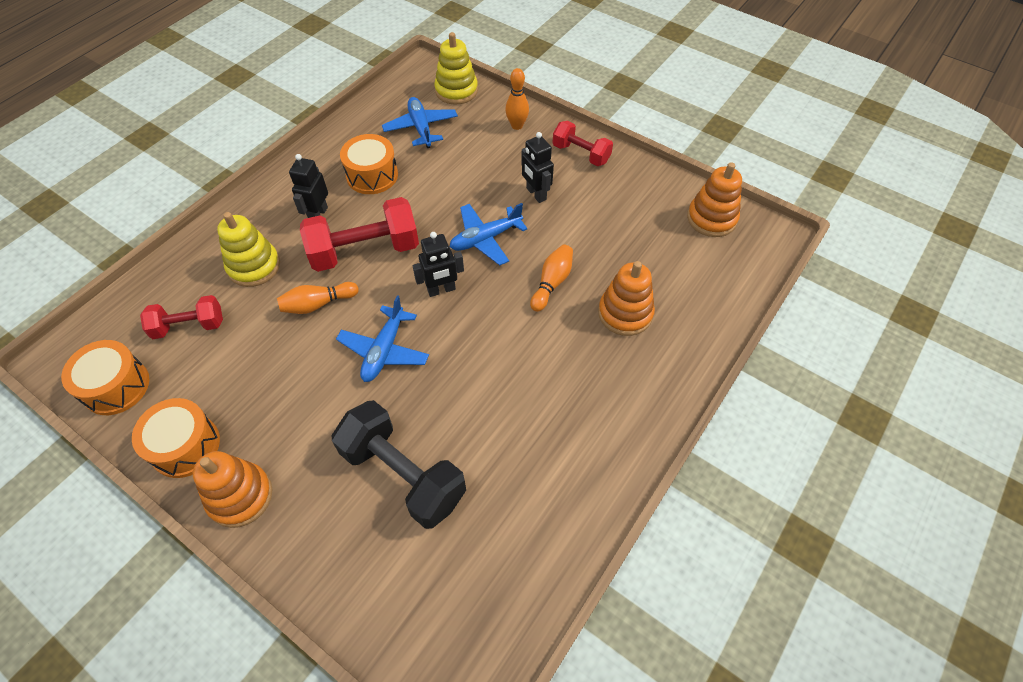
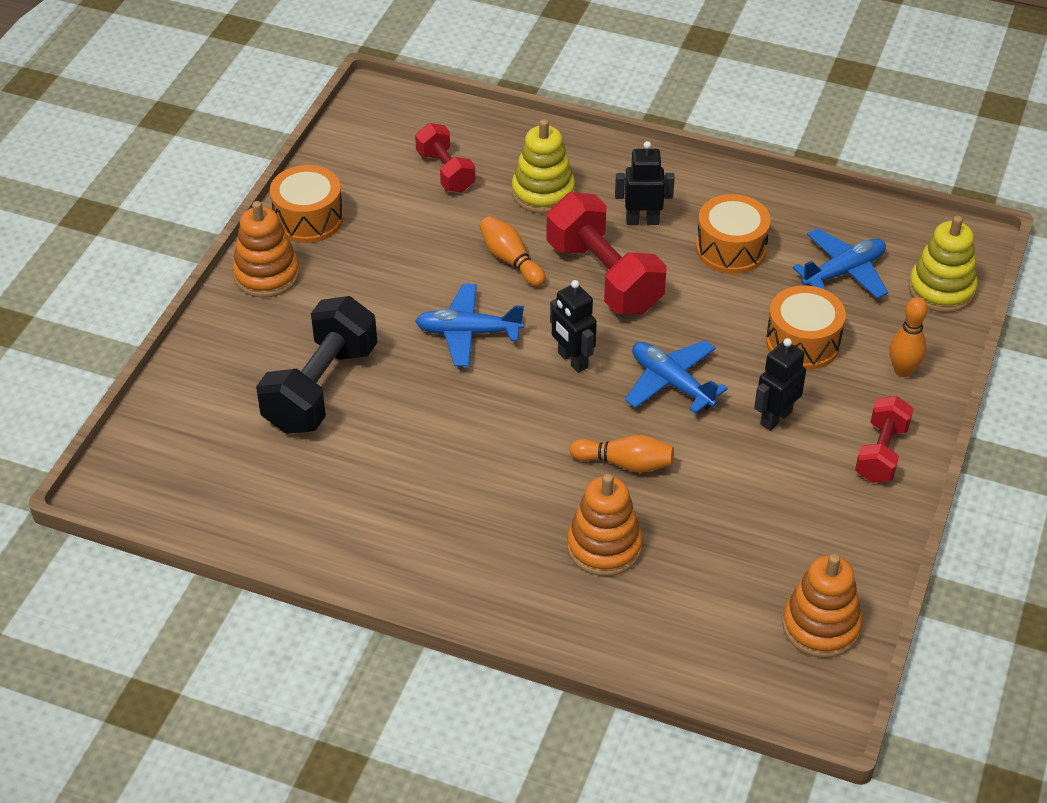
camera: 75 degrees right, 10 degrees down
orange drum [61,340,149,415] -> orange drum moved to [766,285,846,370]

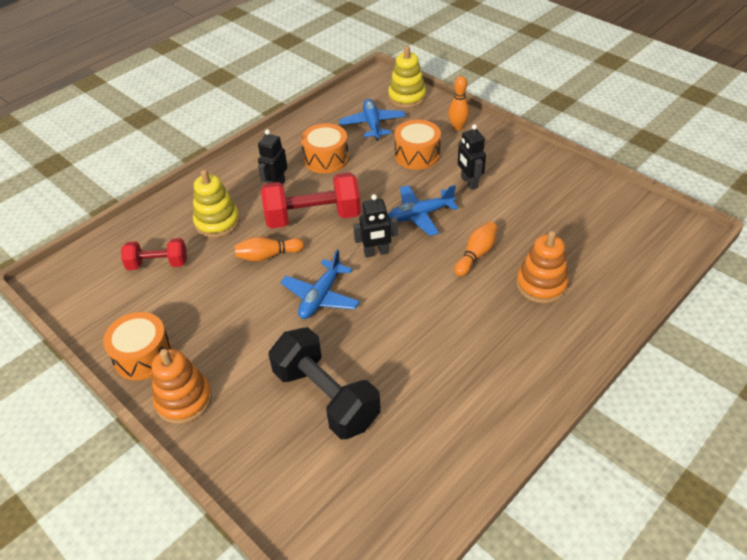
camera: 65 degrees left, 0 degrees up
orange stacking toy [782,554,862,658] -> none
red dumbbell [855,396,914,483] -> none

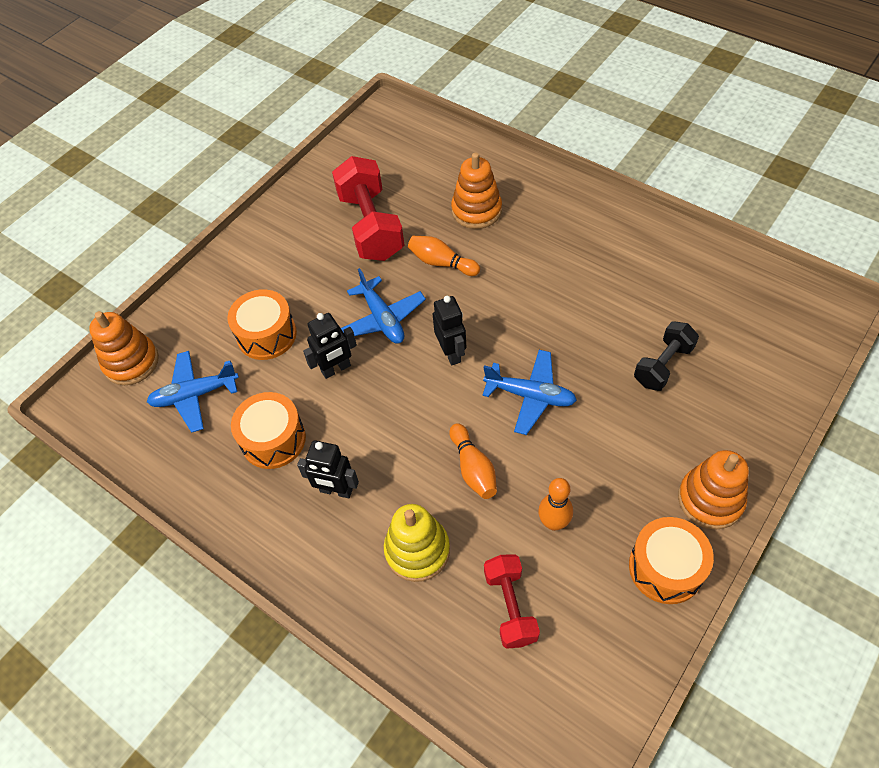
camera: 95 degrees left, 10 degrees up
red dumbbell [261,172,361,229] -> red dumbbell moved to [332,156,404,261]
black dumbbell [269,327,381,439] -> black dumbbell [634,321,699,391], size x0.59
yellow stacking toy [388,46,426,108] -> orange stacking toy [89,311,159,385]
orange bowling pin [448,76,469,131] -> orange bowling pin moved to [538,478,573,531]
black robot [458,124,486,190] -> black robot moved to [303,313,357,379]

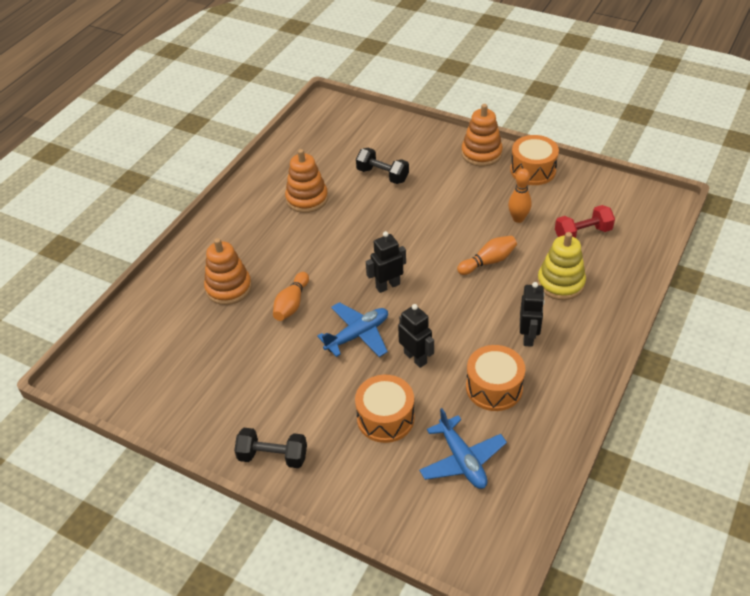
camera: 100 degrees left, 10 degrees down
orange stacking toy [89,311,159,385] -> orange stacking toy moved to [285,149,328,213]
red dumbbell [332,156,404,261] -> none
blue plane [482,350,577,435] -> none
none -> black dumbbell [234,428,307,468]

